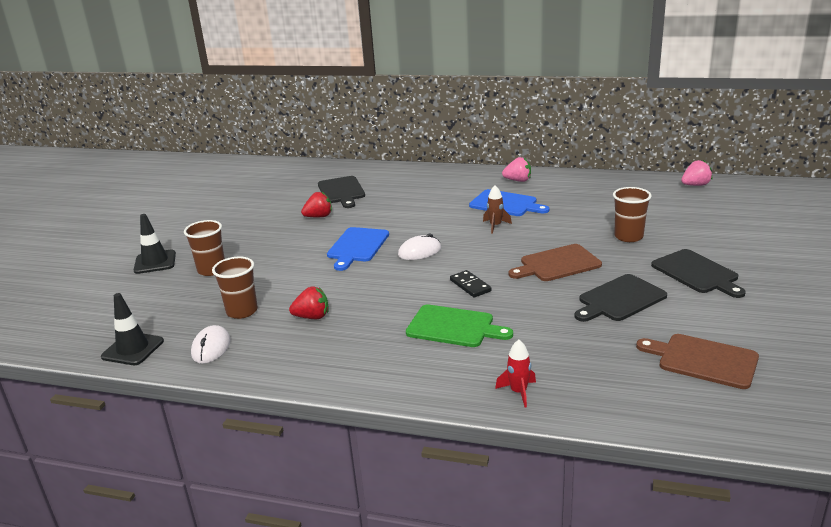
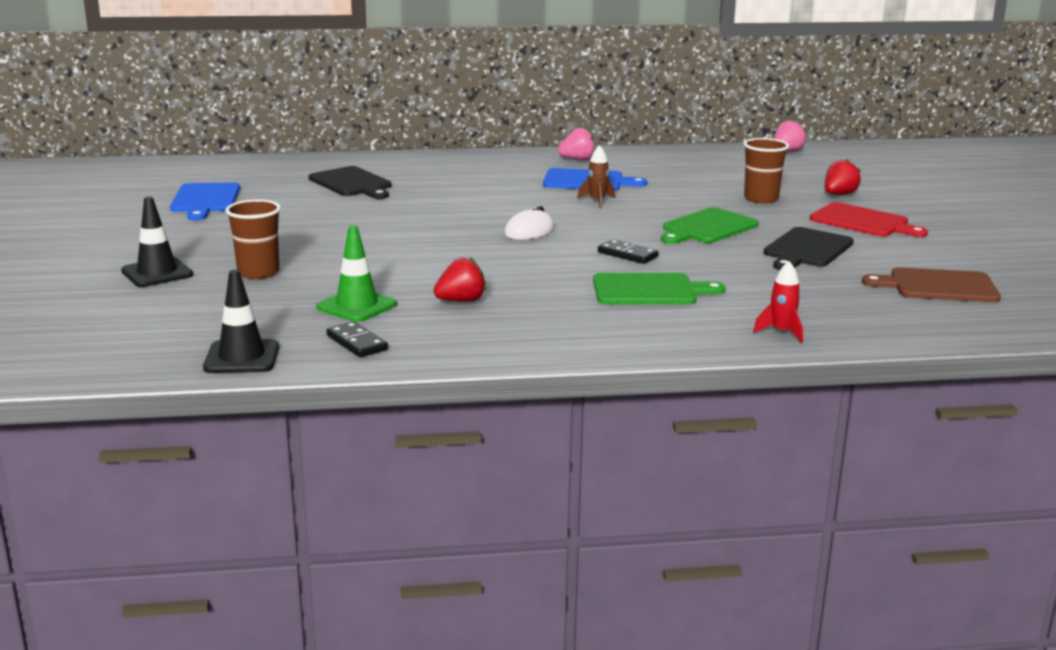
camera: 25 degrees left, 5 degrees down
white mouse [191,325,231,364] -> black domino [327,321,388,357]
brown cup [212,257,258,319] -> green traffic cone [316,225,397,322]
red strawberry [301,192,332,217] -> red strawberry moved to [825,159,861,195]
blue cutting board [327,227,389,271] -> blue cutting board moved to [170,183,240,220]
brown cutting board [509,244,602,281] -> green cutting board [661,207,759,244]
black cutting board [651,249,746,298] -> red cutting board [810,202,928,237]

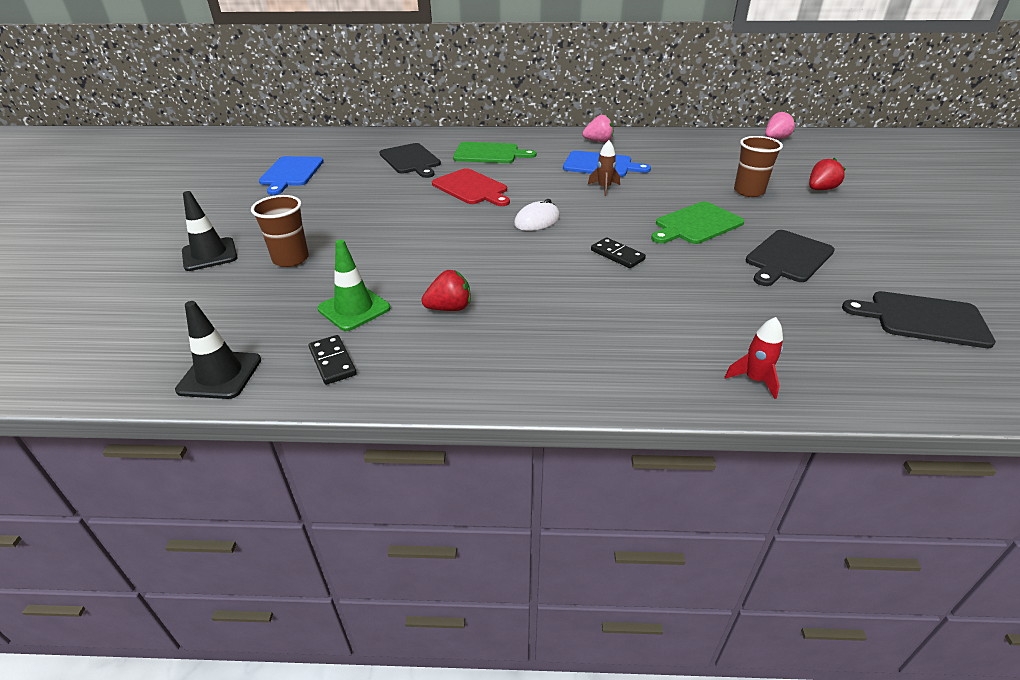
camera: 10 degrees right, 15 degrees up
green cutting board [593,273,726,304] -> green cutting board moved to [453,142,536,163]
red cutting board [810,202,928,237] -> red cutting board moved to [432,168,510,206]
brown cutting board [862,267,1001,302] -> black cutting board [842,291,996,348]

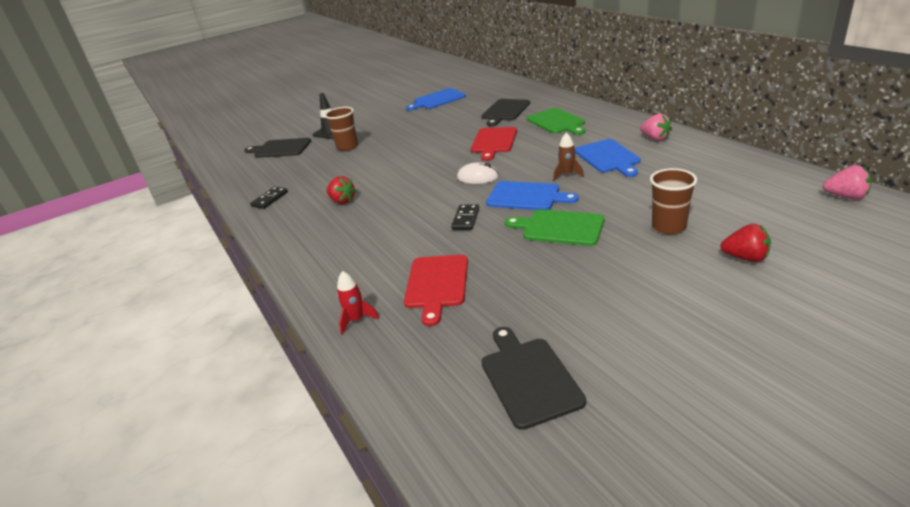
camera: 60 degrees right, 5 degrees down
black traffic cone [175,301,261,399] -> none
green traffic cone [317,239,390,331] -> none
black cutting board [746,230,835,286] -> black cutting board moved to [244,138,311,158]
none -> red cutting board [404,255,468,326]
none -> blue cutting board [486,181,579,210]

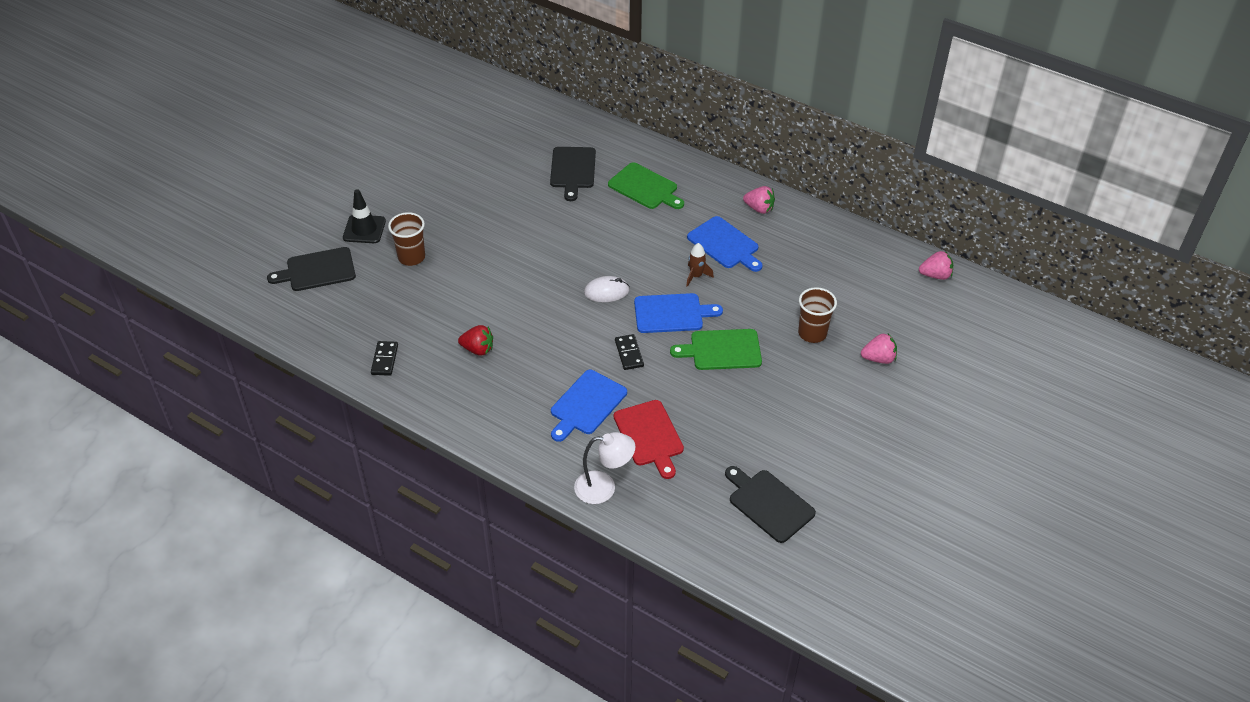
camera: 30 degrees left, 15 degrees up
red rocket [337,271,379,335] -> white lamp [574,432,635,504]
blue cutting board [406,88,466,111] -> blue cutting board moved to [551,370,627,442]
red cutting board [471,127,517,161] -> none
red strawberry [720,224,771,262] -> pink strawberry [861,334,897,364]

